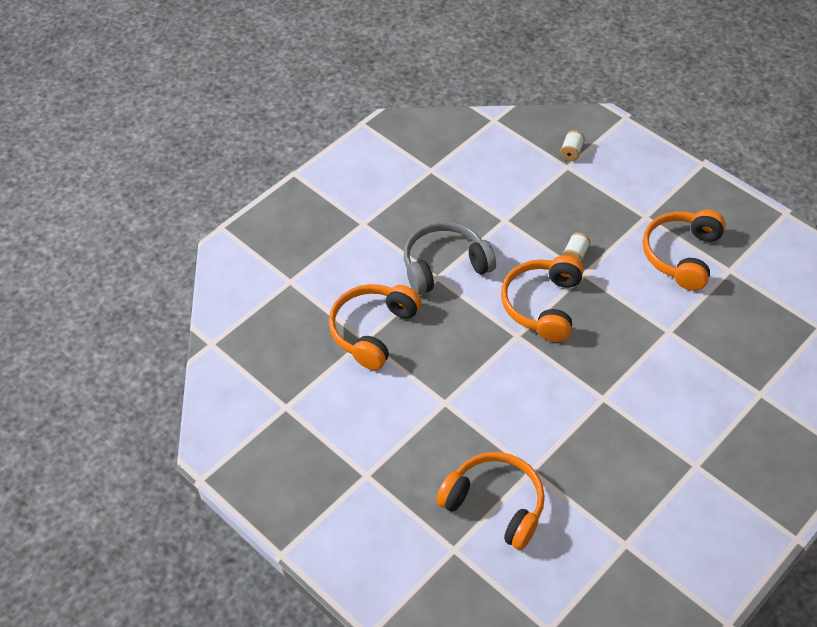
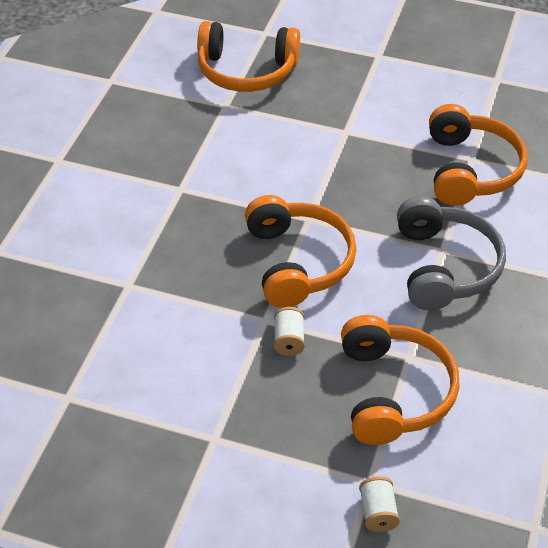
camera: 155 degrees right, 5 degrees down
grey headphones [404,221,496,295] -> grey headphones turned 45 degrees counterclockwise [397,196,506,310]
orange headphones [643,210,726,291] -> orange headphones moved to [341,315,460,445]

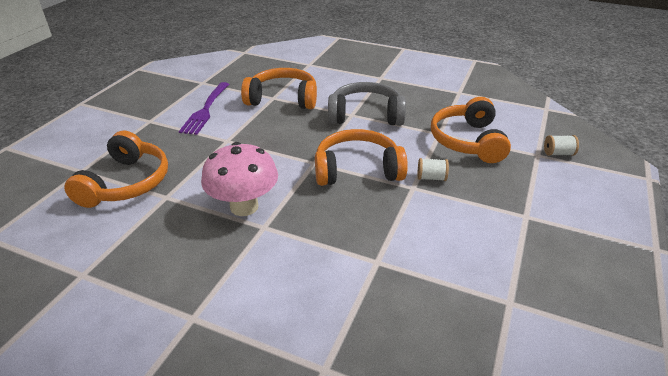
camera: 85 degrees left, 10 degrees down
orange headphones [341,315,460,445] -> orange headphones turned 90 degrees counterclockwise [431,97,511,163]
none -> purple fork [179,82,229,135]
none -> pink mushroom [201,142,278,216]

